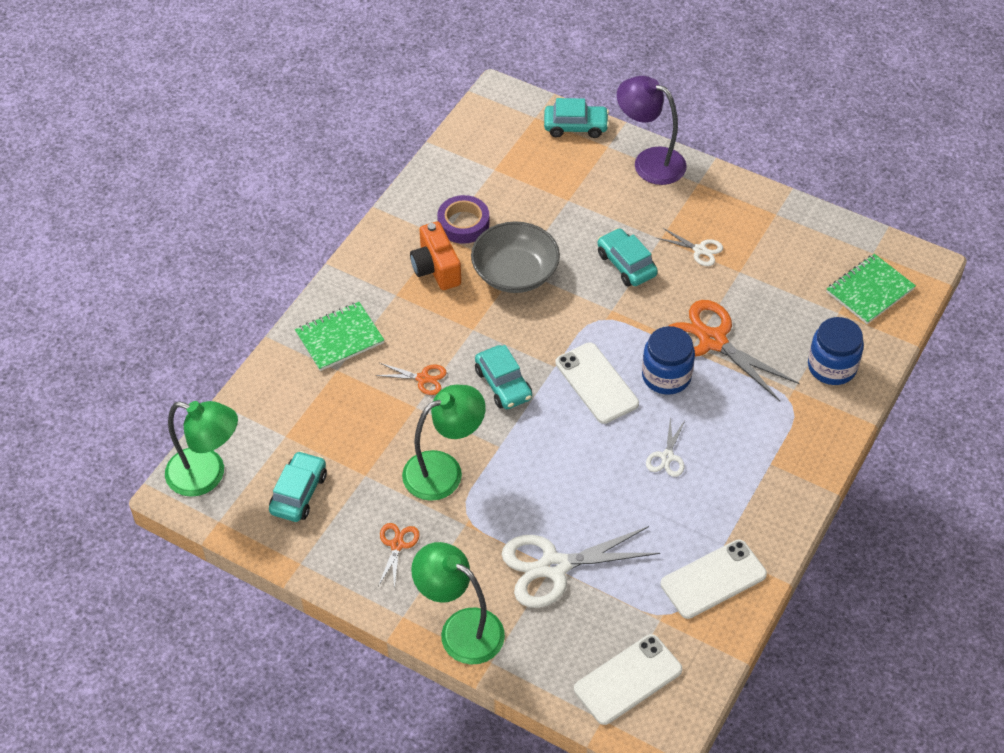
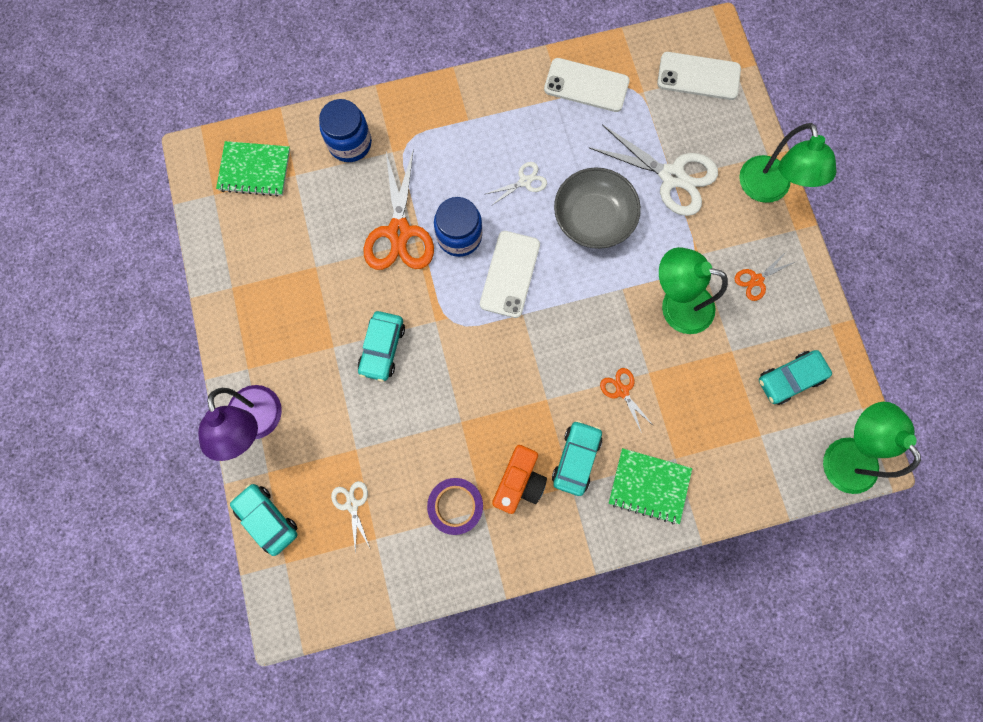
camera: 135 degrees left, 25 degrees up
grey bowl [471,221,560,293] -> grey bowl moved to [554,167,641,249]
turquoise car [475,345,532,409] -> turquoise car moved to [552,420,602,496]
white scissors [657,228,723,266] -> white scissors moved to [331,481,371,554]

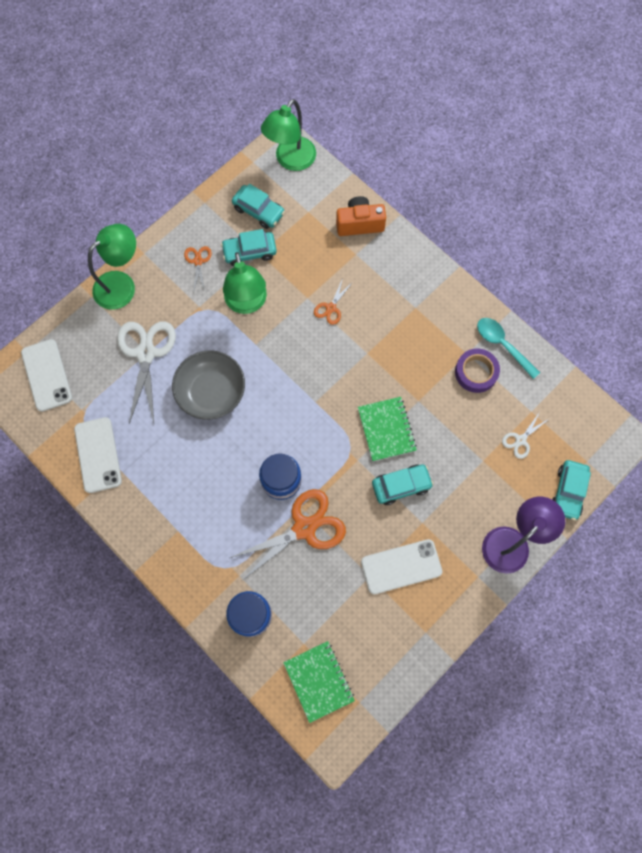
camera: 120 degrees left, 5 degrees down
white phone [480,231,540,318] -> white phone moved to [361,539,442,594]
white scissors [486,162,547,206] -> none
orange camera [492,445,547,514] -> orange camera moved to [336,196,386,236]
turquoise car [552,420,602,496] -> turquoise car moved to [221,229,277,266]
green notebook [608,448,692,525] -> green notebook moved to [358,397,417,461]
orange scissors [734,252,795,301] -> orange scissors turned 120 degrees counterclockwise [184,246,212,291]
none -> turquoise spoon [477,318,540,379]

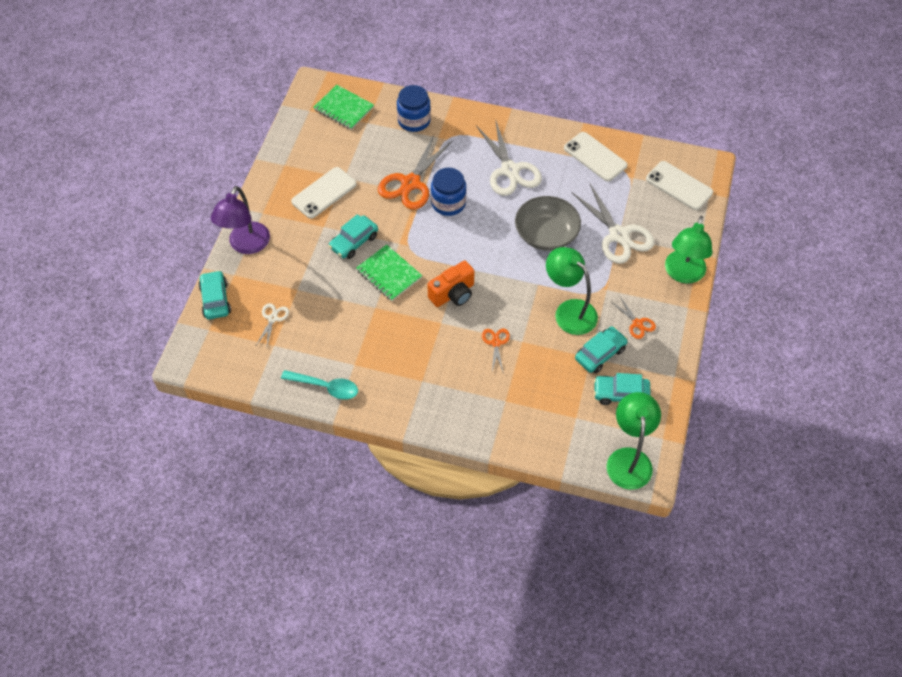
camera: 150 degrees right, 15 degrees down
orange camera [336,196,386,236] -> orange camera moved to [427,260,475,307]
purple tape [455,348,500,393] -> none
none -> white scissors [476,119,542,196]

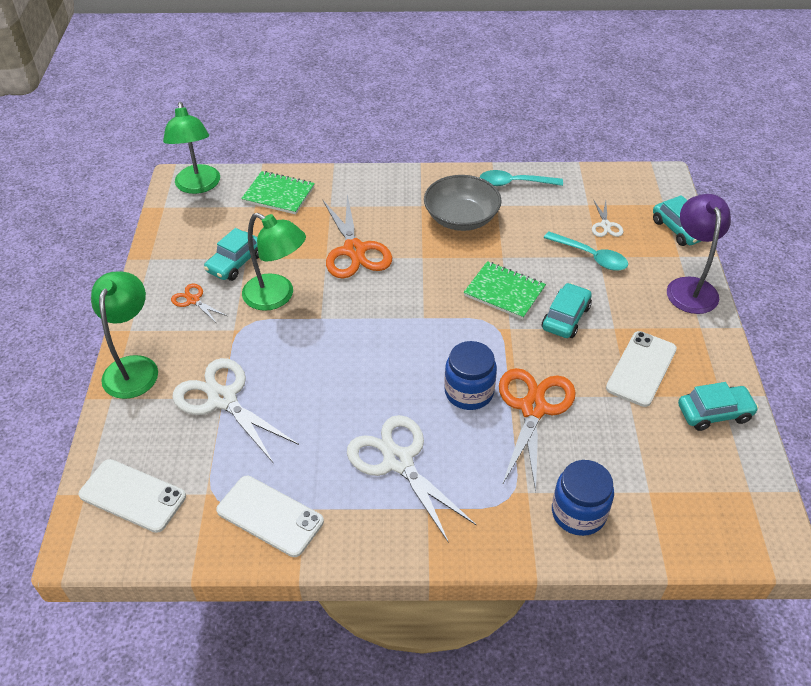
camera: 165 degrees right, 10 degrees down
green notebook [313,85,374,130] -> green notebook moved to [241,171,315,214]
orange camera [427,260,475,307] -> none
orange scissors [482,329,510,371] -> orange scissors [323,195,392,278], size x2.06
grey bowl [515,196,581,251] -> grey bowl moved to [424,175,502,231]
turquoise car [594,373,651,405] -> turquoise car moved to [678,382,759,431]
none -> turquoise spoon [544,232,628,271]

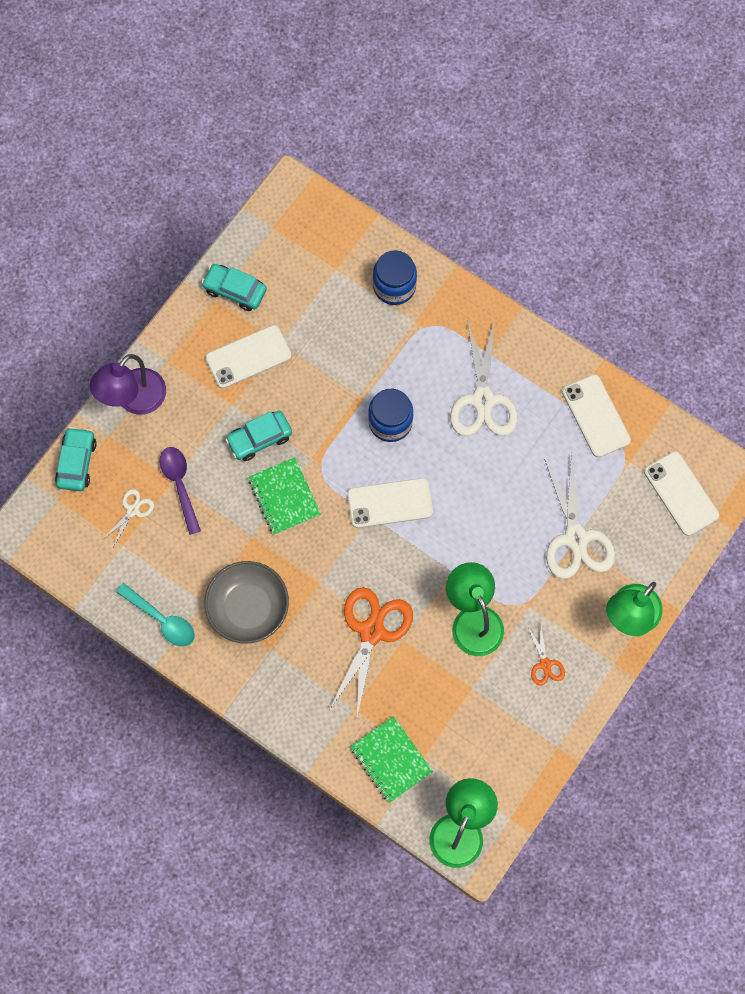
camera: 145 degrees left, 25 degrees up
turquoise car [204,228,259,281] -> none
orange scissors [499,368,576,492] -> none
turquoise spoon [544,232,628,271] -> purple spoon [159,447,201,535]
none -> white phone [347,478,433,528]

